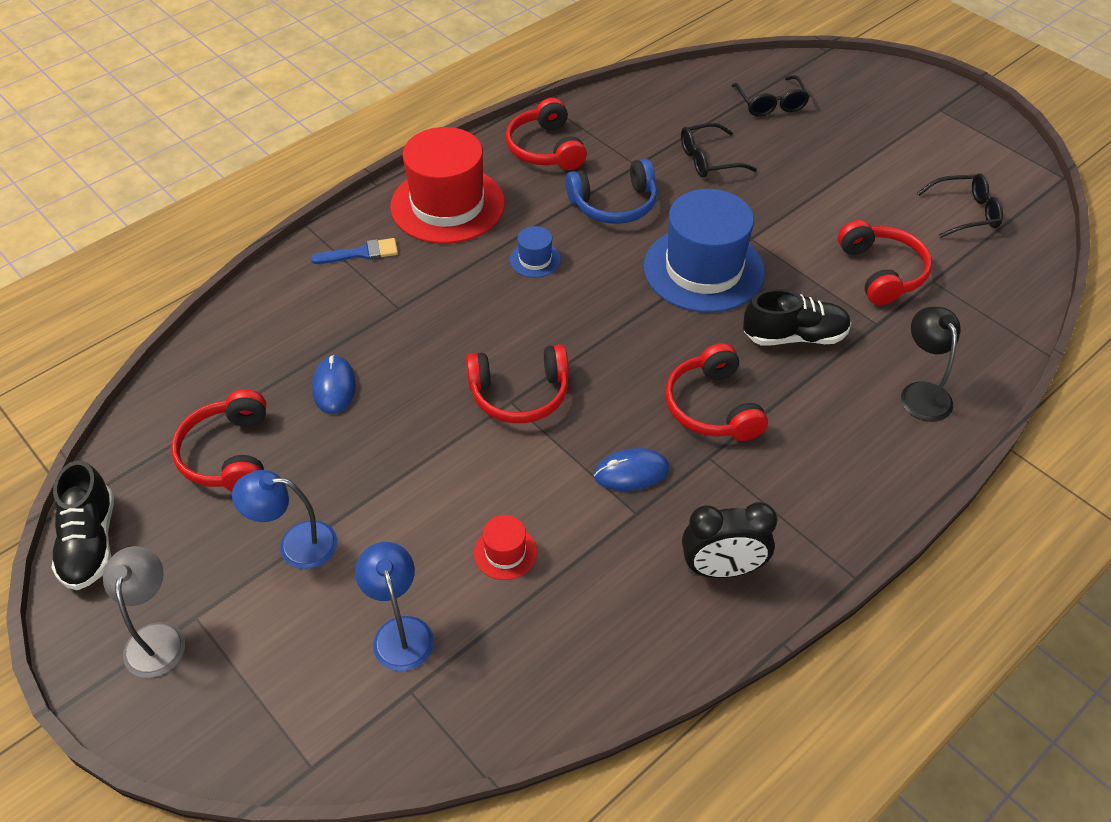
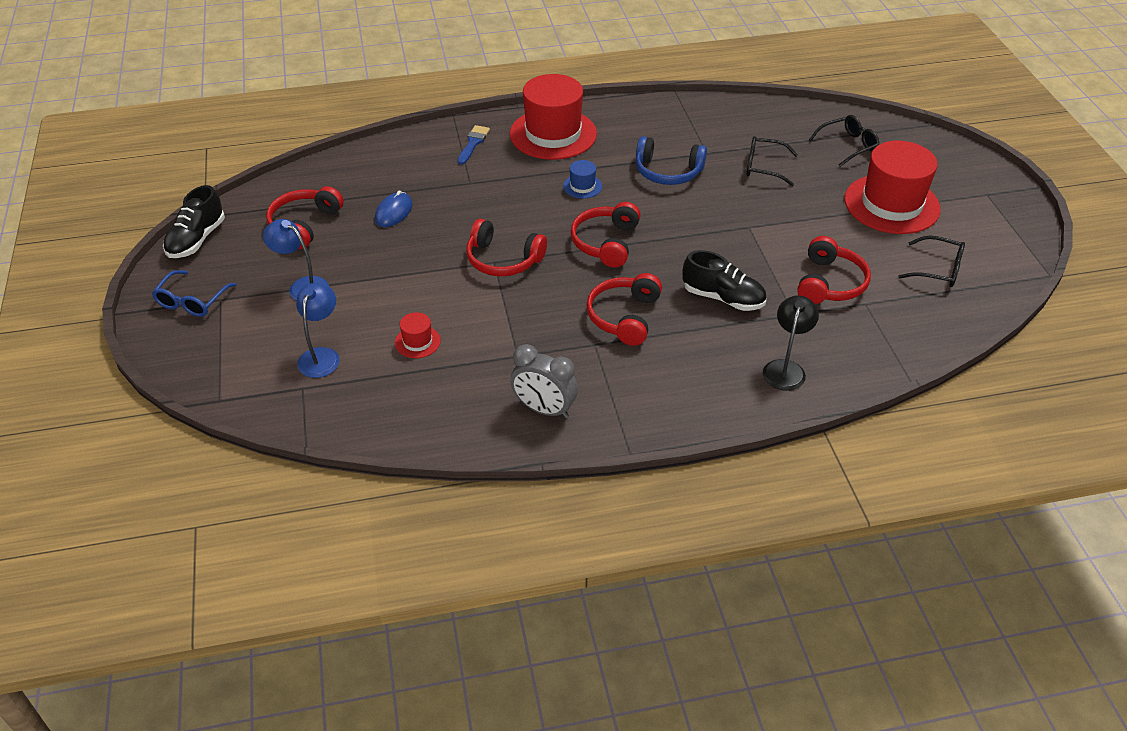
camera: 30 degrees right, 5 degrees down
grey lamp [103,546,185,678] -> blue glasses [152,270,237,317]
blue brush [311,238,398,264] -> blue brush turned 90 degrees counterclockwise [458,125,490,165]
red headphones [506,98,587,170] -> red headphones moved to [570,202,641,268]
blue mouse [594,448,669,491] -> none
blue hat [644,189,765,313] -> none
black clock [682,502,777,578] -> grey clock [510,344,578,418]
black glasses [732,75,810,116] -> black glasses turned 135 degrees counterclockwise [809,115,879,167]
none -> red hat [844,141,941,234]

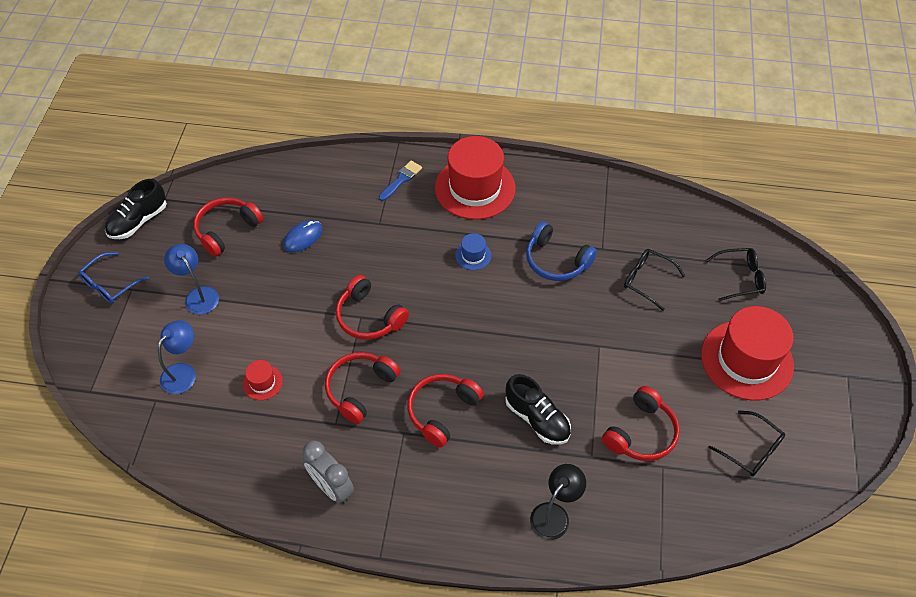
camera: 20 degrees right, 10 degrees up
red headphones [570,202,641,268] -> red headphones moved to [325,352,400,424]

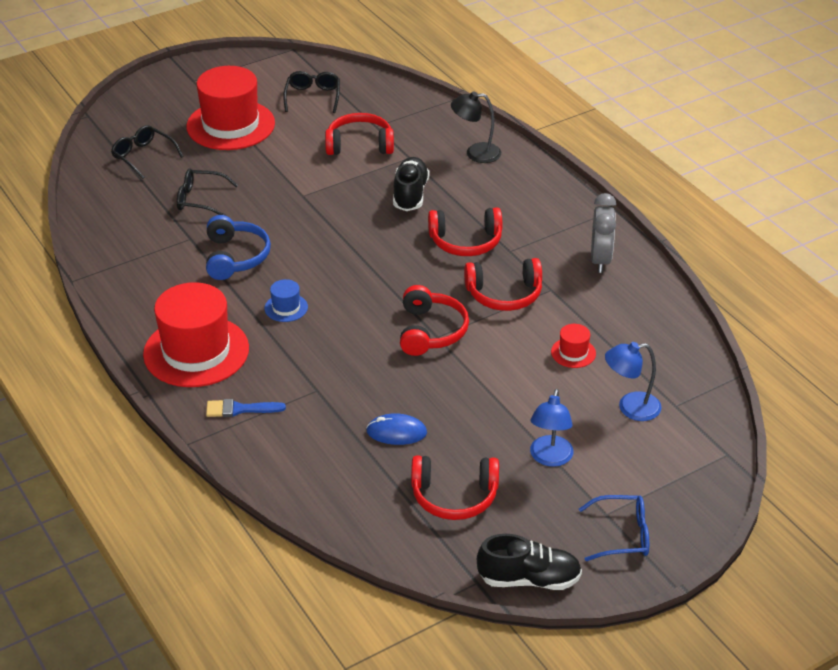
camera: 130 degrees left, 15 degrees down
black glasses [624,249,685,311] -> black glasses turned 105 degrees clockwise [177,169,238,216]

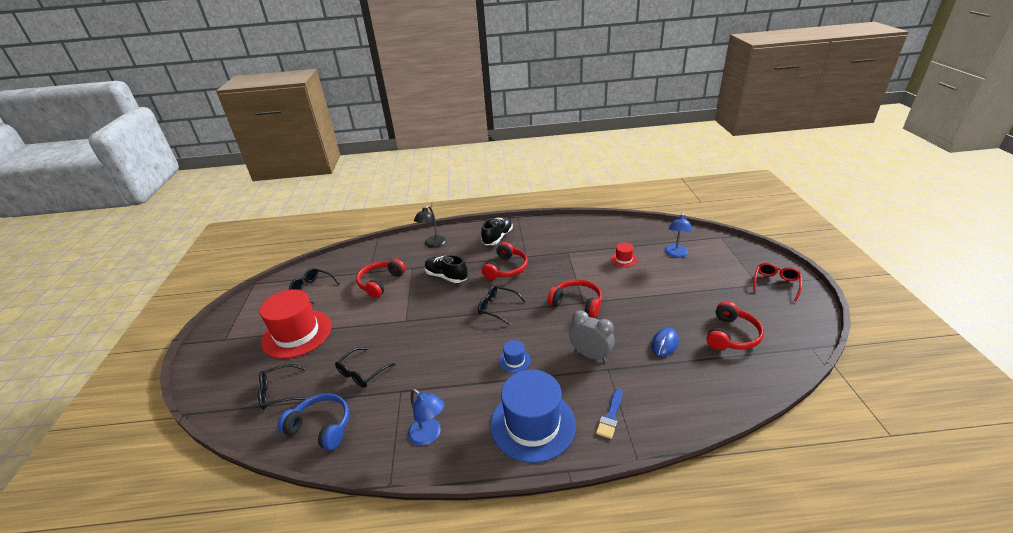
camera: 60 degrees left, 5 degrees down
red hat [143,282,249,387] -> blue hat [490,370,576,463]
blue headphones [206,215,271,280] -> blue headphones moved to [277,393,349,450]
red headphones [464,258,542,311] -> none
black shoe [477,534,582,590] -> black shoe moved to [481,217,513,245]
blue lamp [530,389,574,467] -> blue lamp moved to [408,389,444,446]
blue glasses [579,495,649,561] -> red glasses [753,263,802,302]
grey clock [591,193,616,273] -> grey clock moved to [569,310,615,362]
none -> black glasses [478,285,526,325]

